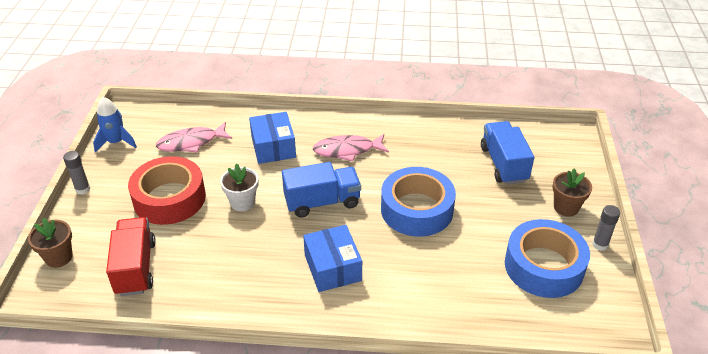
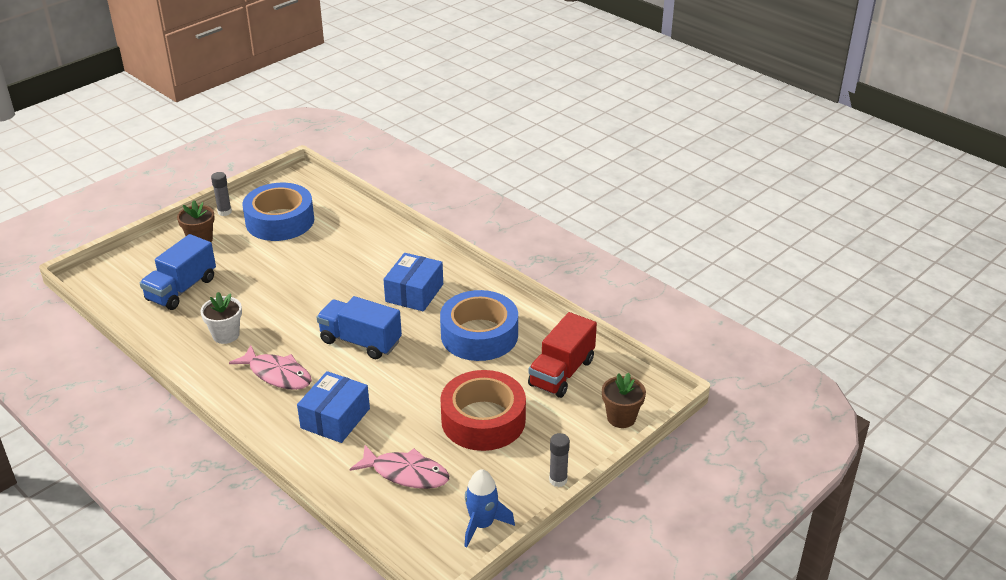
camera: 140 degrees left, 5 degrees down
white flower pot [220,163,258,211] -> white flower pot moved to [200,292,242,344]
blue tape [381,167,456,237] -> blue tape moved to [440,290,518,361]

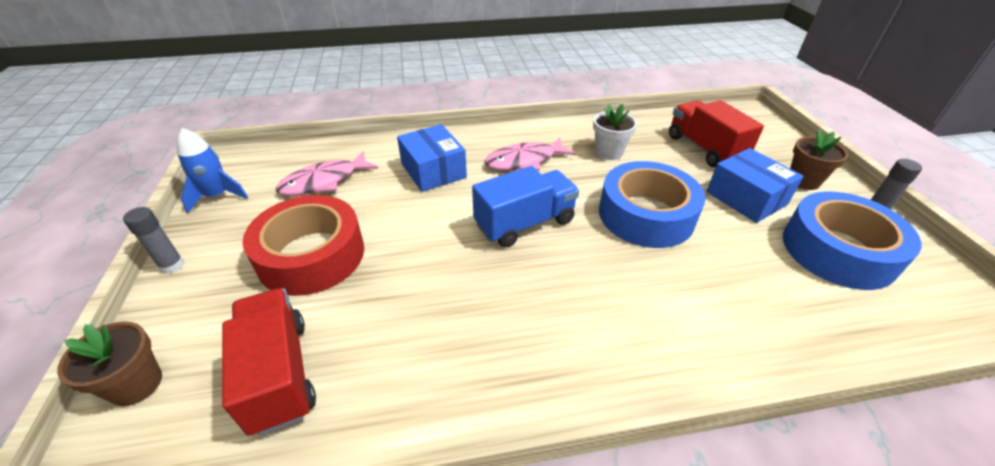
camera: 125 degrees right, 5 degrees up
blue truck [140,234,216,310] -> red truck [669,100,764,167]
blue box [383,253,443,311] -> blue box moved to [706,148,804,223]
blue tape [440,290,518,361] -> blue tape moved to [599,161,705,248]

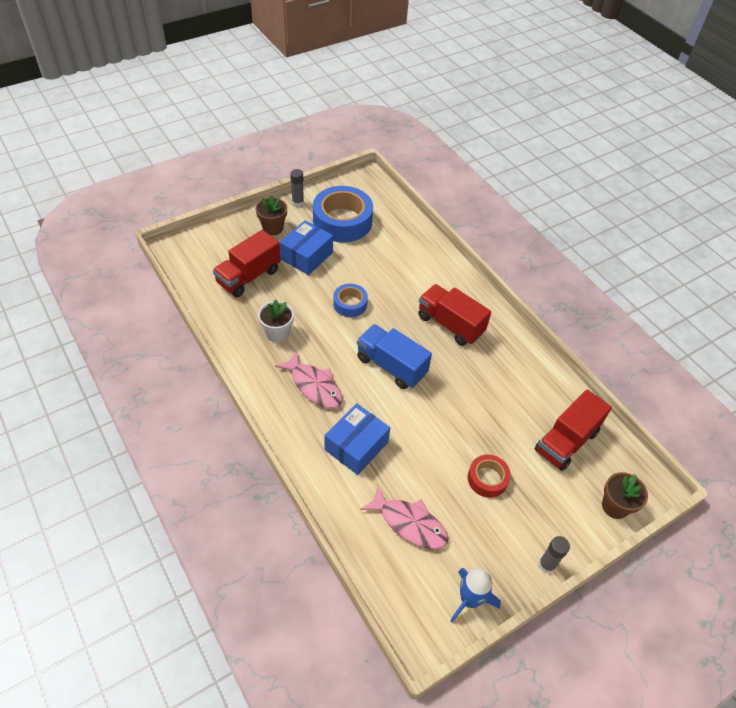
camera: 115 degrees left, 10 degrees up
red tape [243,195,364,296] -> red tape [468,455,511,498], size x0.52
blue tape [599,161,705,248] -> blue tape [333,284,368,317], size x0.52
none -> red truck [418,284,491,346]

